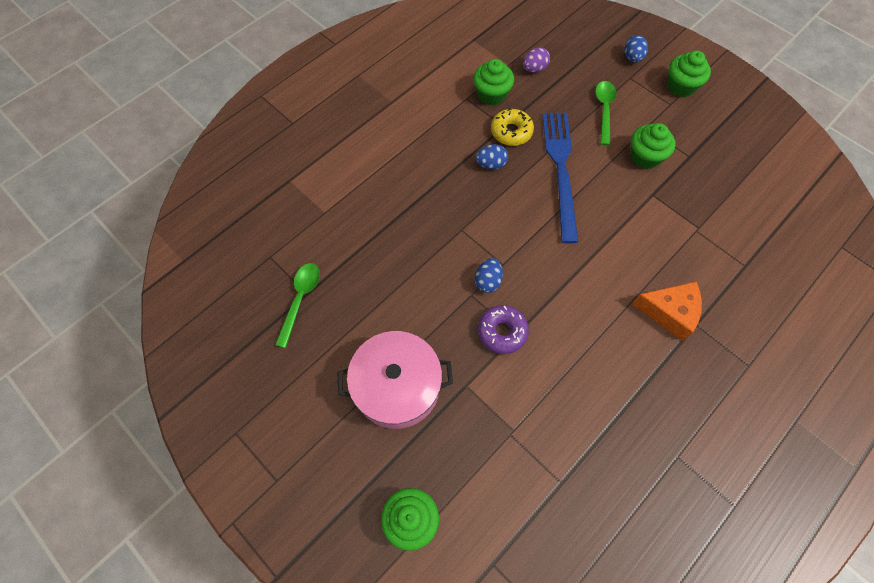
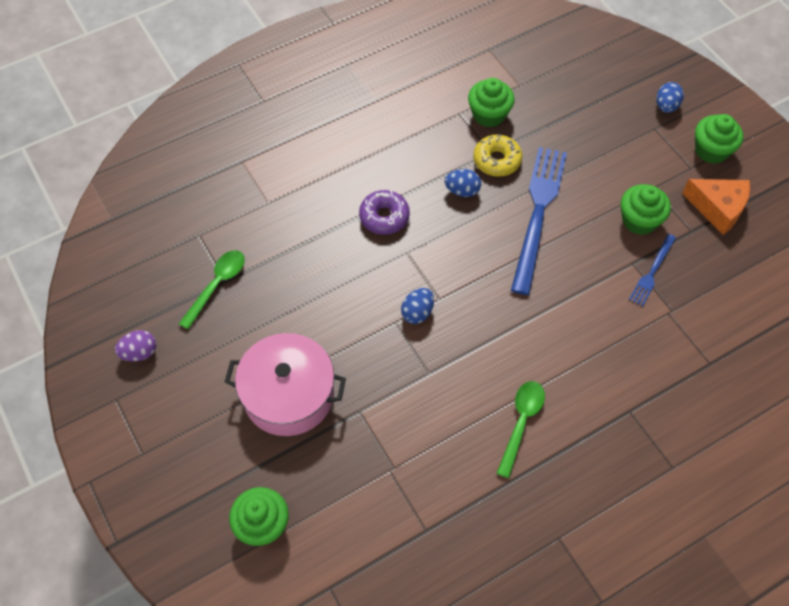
camera: 15 degrees right, 5 degrees down
purple donut [478,305,529,354] -> purple donut moved to [359,190,410,235]
purple egg [523,47,550,73] -> purple egg moved to [115,330,156,362]
green spoon [595,81,617,145] -> green spoon moved to [496,381,545,478]
orange cheese [632,281,702,341] -> orange cheese moved to [682,179,750,235]
none -> blue fork [629,234,676,306]

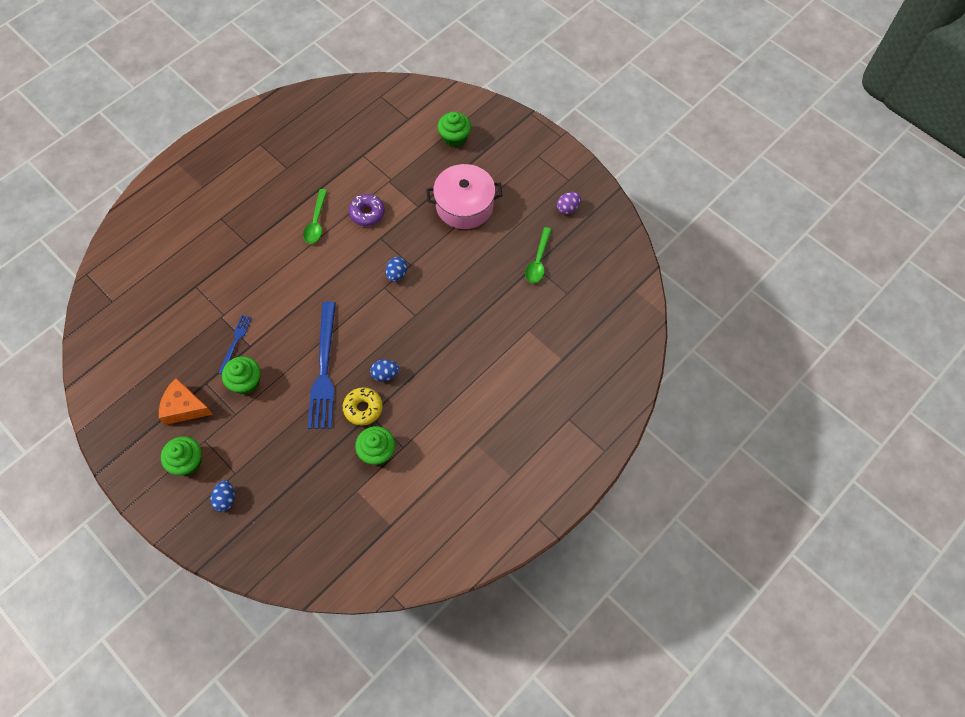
camera: 165 degrees right, 5 degrees up
purple donut [359,190,410,235] -> purple donut moved to [349,194,385,226]

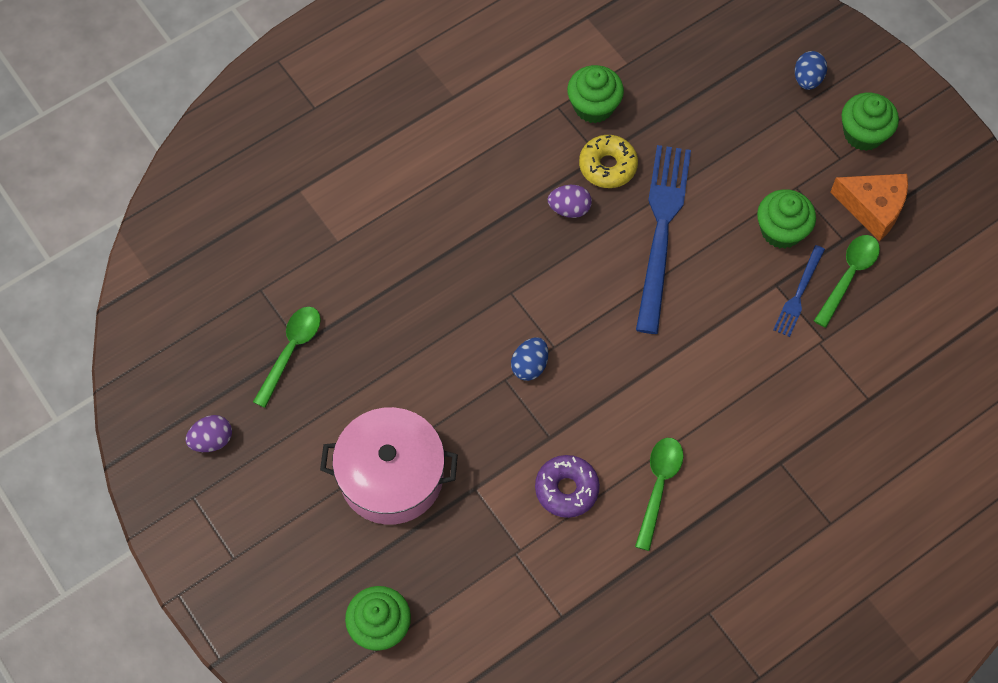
camera: 170 degrees left, 0 degrees up
blue egg [370,360,399,382] -> purple egg [548,185,592,218]
none -> green spoon [814,235,880,328]

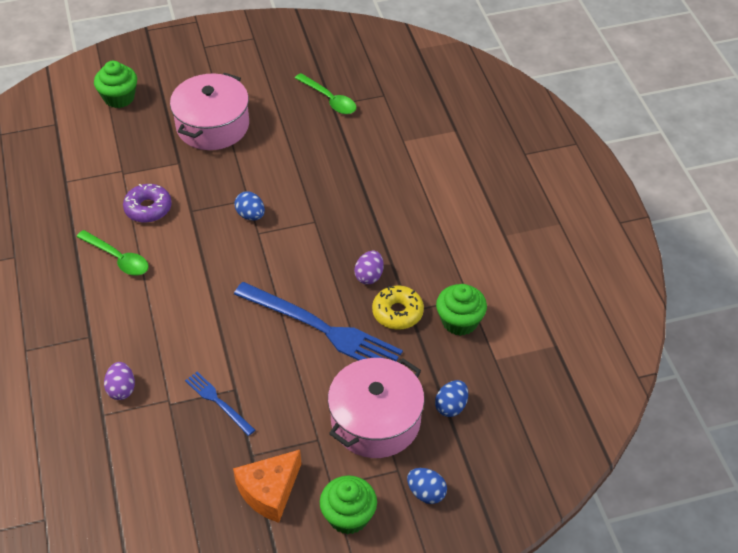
camera: 110 degrees right, 15 degrees down
purple egg [185,415,232,452] -> purple egg moved to [104,362,135,400]
green cupcake [757,189,816,248] -> none
green spoon [814,235,880,328] -> none
none -> pink pot [328,358,425,458]
none -> blue egg [435,380,468,417]

